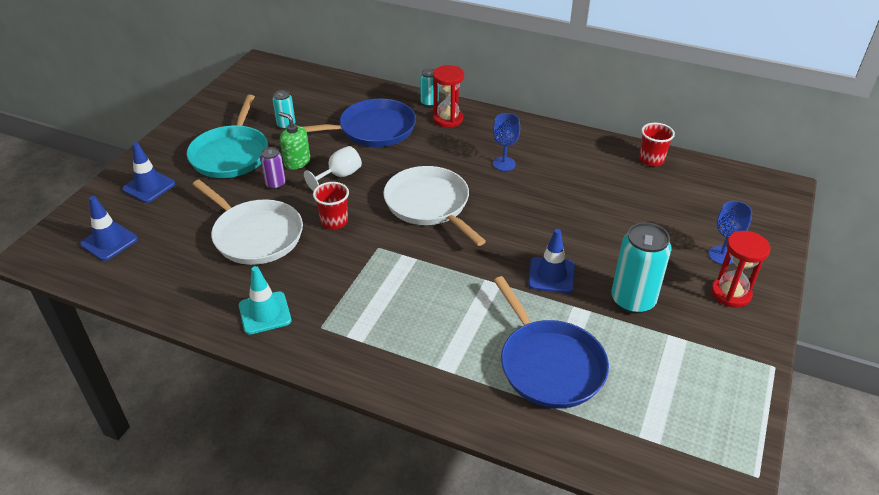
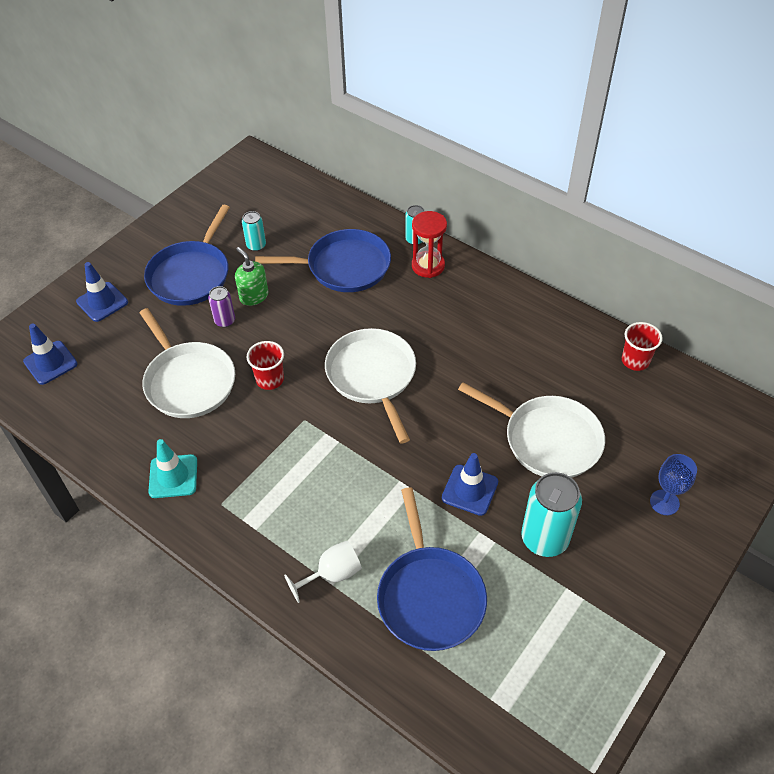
camera: 15 degrees right, 10 degrees up
turquoise pan [186,95,268,178] -> blue pan [144,205,230,306]
white goblet [304,146,362,191] -> white goblet moved to [284,541,362,603]
blue goblet [493,113,520,171] -> none
red hourglass [711,231,771,308] -> none
none -> white pan [458,382,605,478]

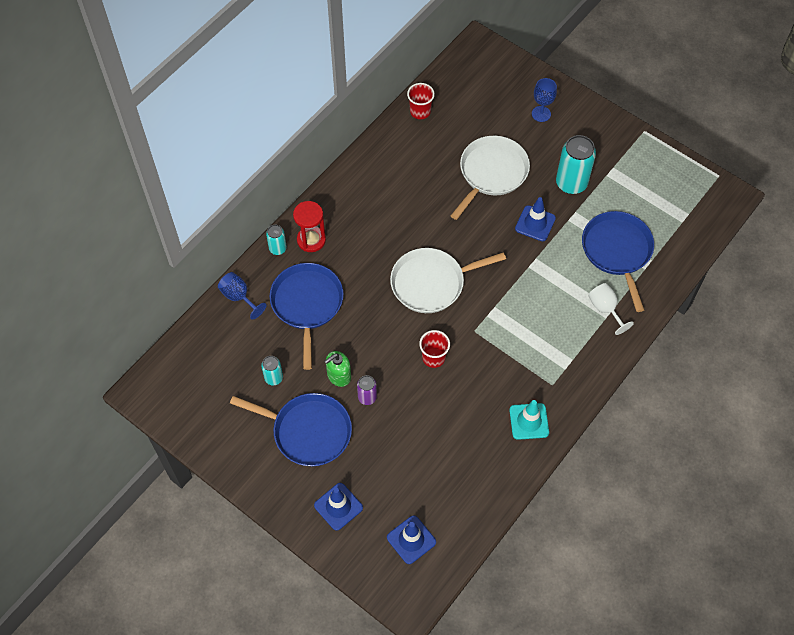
camera: 90 degrees left, 10 degrees up
white pan [140,308,235,418] -> none
blue pan [377,487,487,651] -> blue pan turned 90 degrees counterclockwise [582,211,654,312]
none -> blue goblet [218,272,267,320]

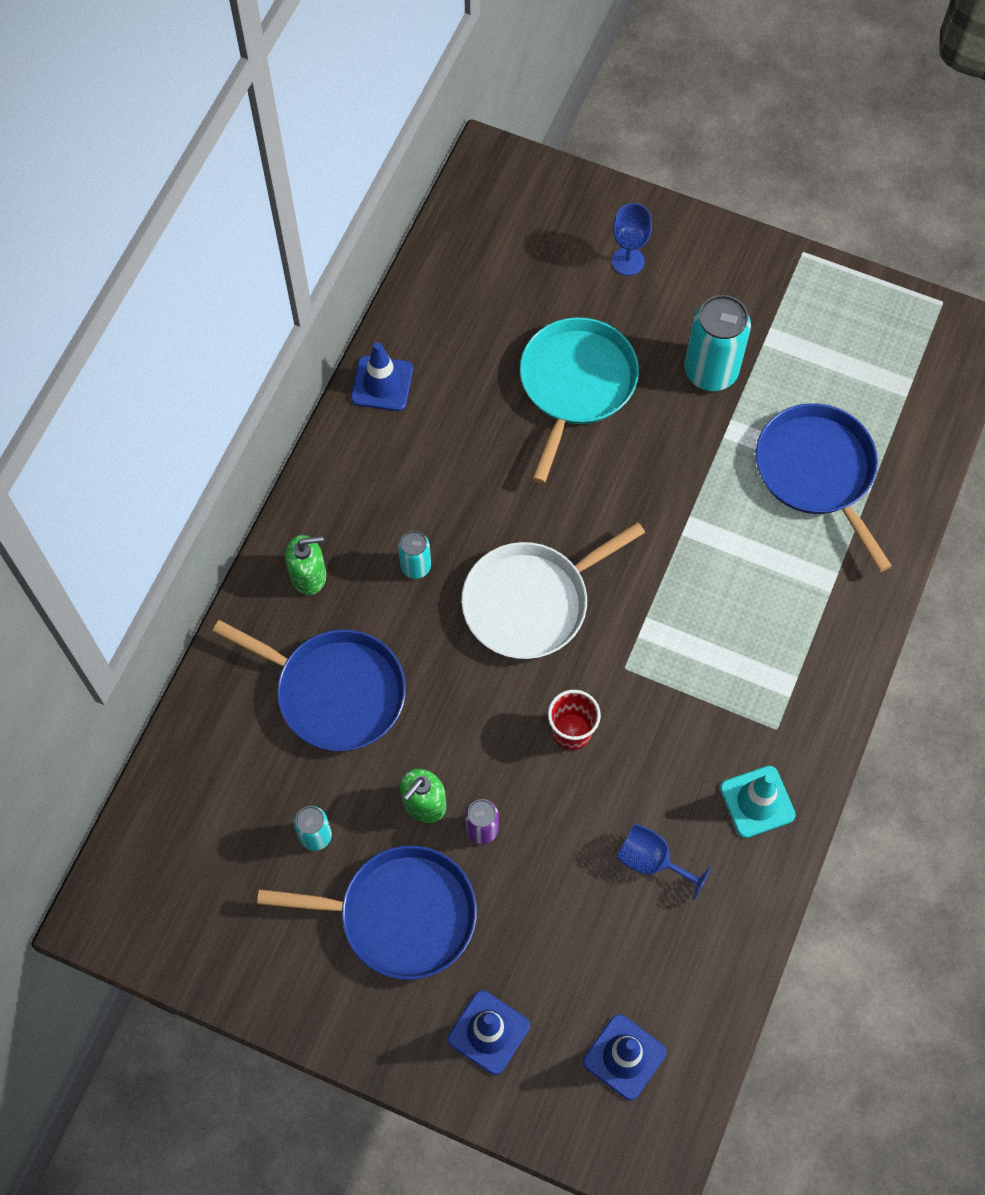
camera: 15 degrees left, 5 degrees up
blue goblet [218,272,267,320] -> blue goblet moved to [616,823,712,901]
turquoise can [266,225,287,255] -> turquoise can moved to [398,531,431,579]
blue pan [269,263,344,370] -> blue pan turned 135 degrees clockwise [212,620,406,751]
red hourglass [293,201,326,252] -> green soap dispenser [285,535,326,595]
red cup [407,83,435,119] -> none
white pan [451,136,530,220] -> turquoise pan [520,317,639,483]
blue traffic cone [515,197,556,241] -> blue traffic cone moved to [351,342,413,411]
white goblet [589,283,634,335] -> none

